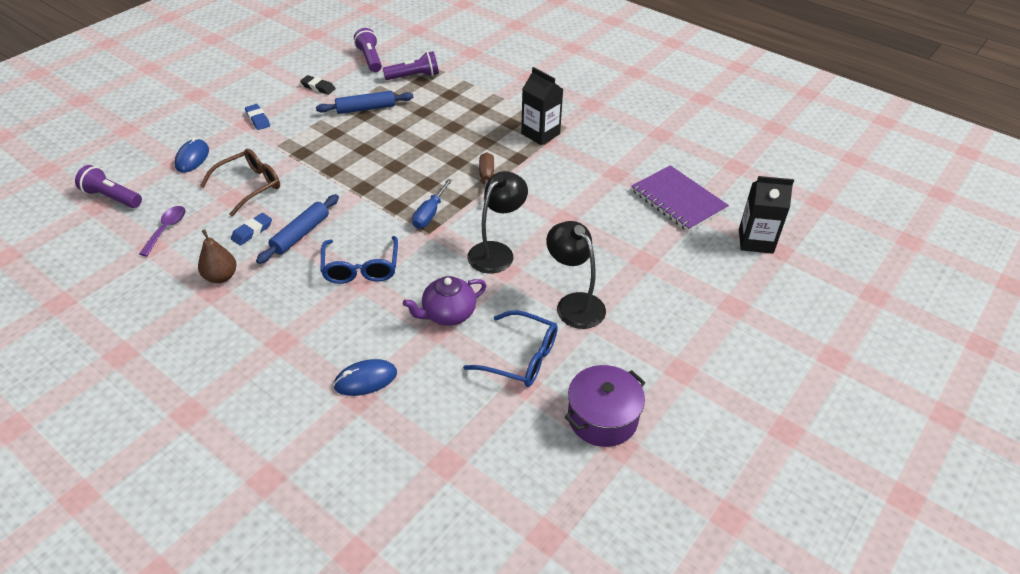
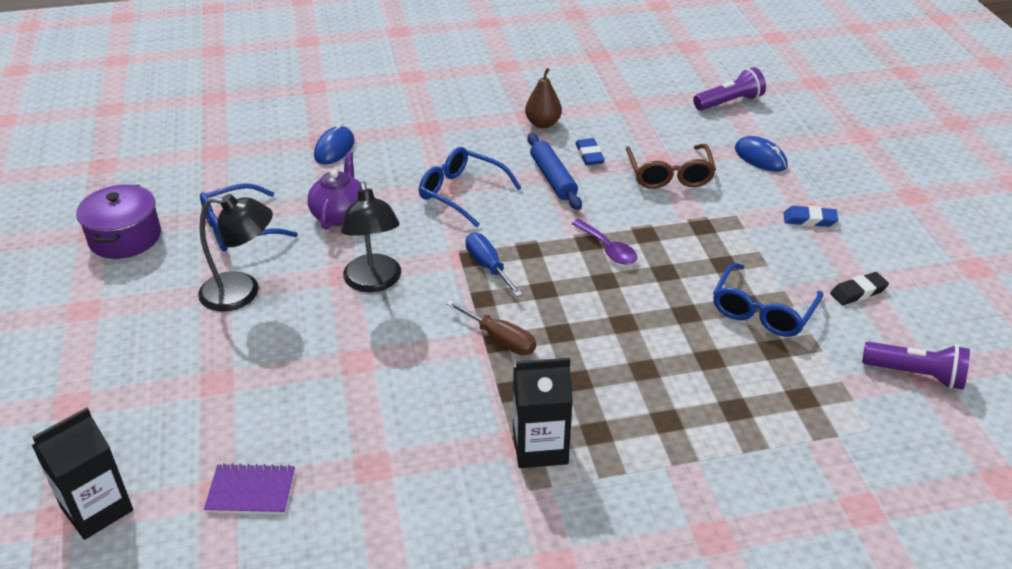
camera: 130 degrees right, 5 degrees down
purple spoon [139,206,186,256] -> purple spoon moved to [572,219,637,265]
blue rolling pin [316,91,413,114] -> blue glasses [713,263,823,337]
purple flashlight [383,51,439,80] -> none
purple notebook [631,165,729,232] -> purple notebook [204,463,295,514], size x0.59

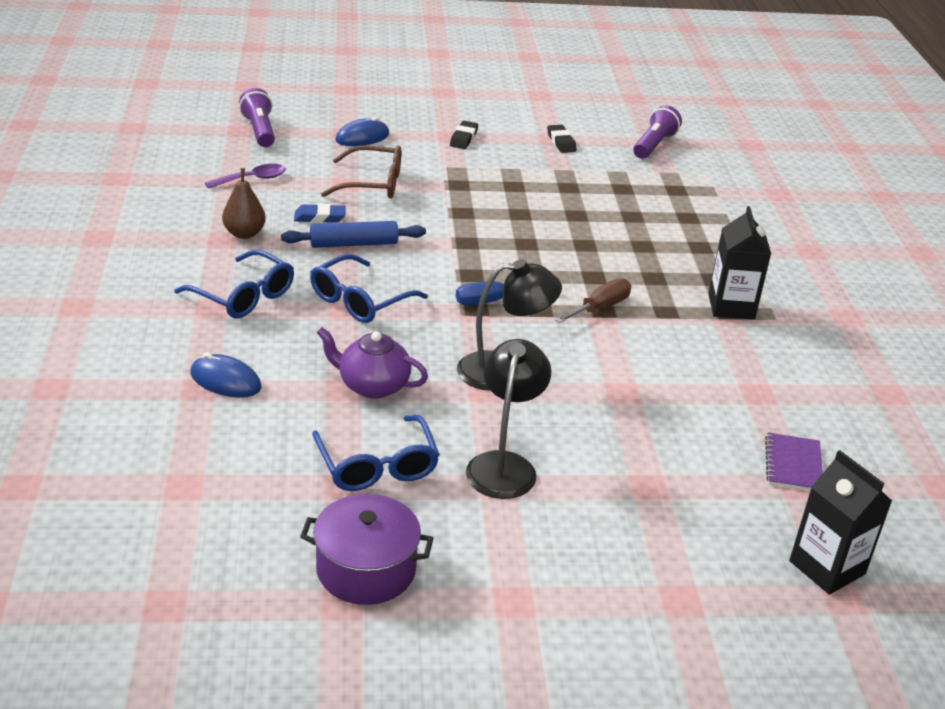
camera: 85 degrees left, 5 degrees down
purple spoon [572,219,637,265] -> purple spoon moved to [205,164,286,189]
blue glasses [713,263,823,337] -> blue glasses moved to [174,250,294,318]
blue eraser [784,206,838,227] -> black eraser [450,121,478,149]

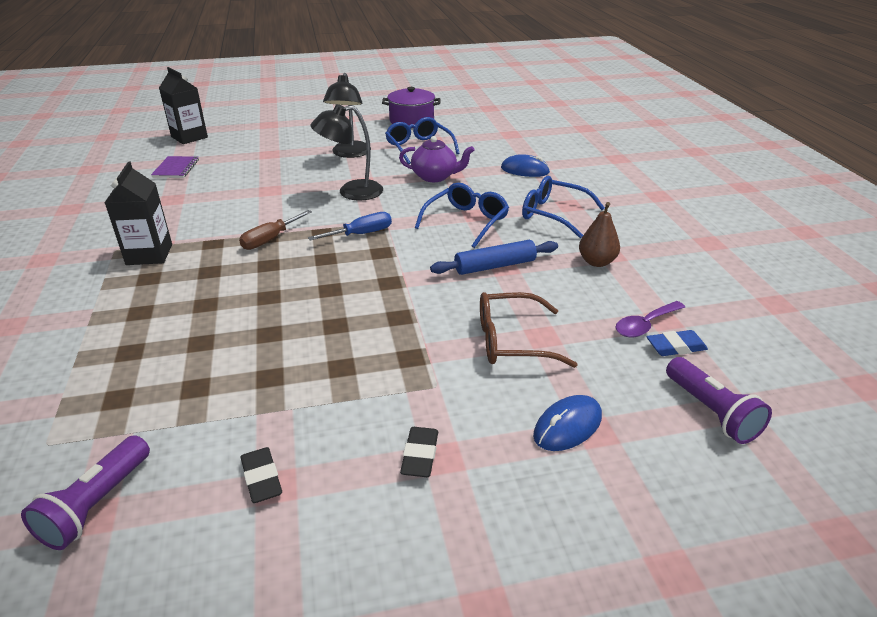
camera: 175 degrees right, 0 degrees up
blue eraser [294,204,346,223] -> blue eraser moved to [647,330,708,356]

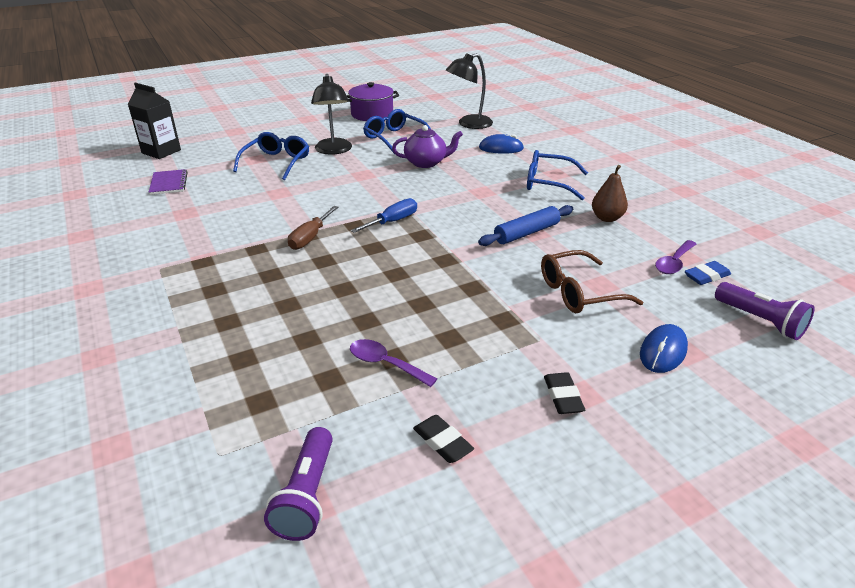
camera: 15 degrees left, 0 degrees up
black carton [104,162,172,265] -> none
black lamp [310,104,383,201] -> black lamp moved to [446,53,493,129]
blue glasses [415,183,509,248] -> blue glasses moved to [233,132,309,180]
none -> purple spoon [350,339,437,387]

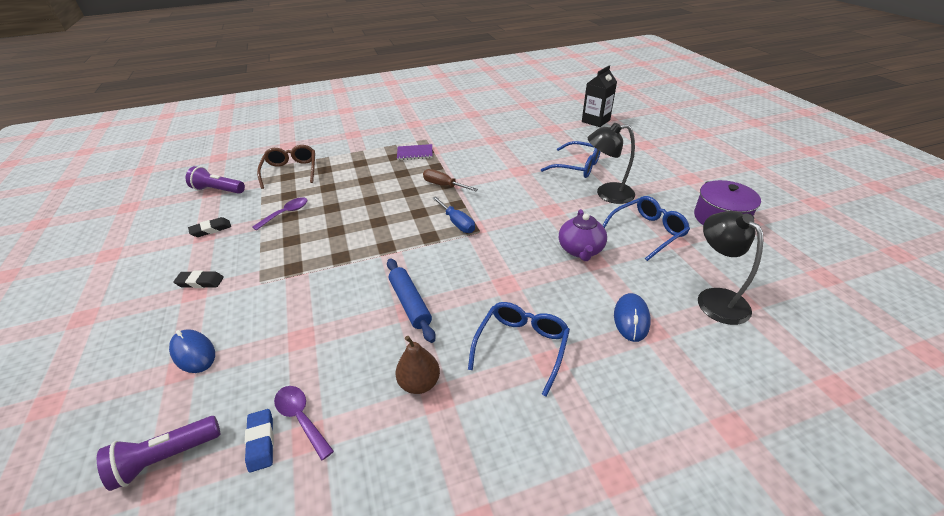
camera: 100 degrees right, 5 degrees up
purple notebook [149,169,188,195] -> purple notebook moved to [397,144,433,160]
brown glasses [541,250,643,313] -> brown glasses moved to [257,145,315,189]

